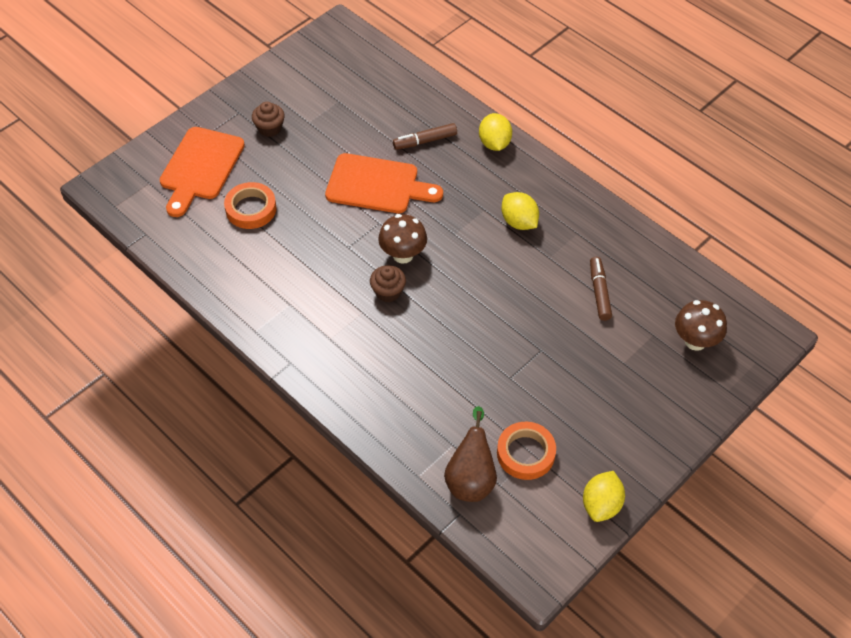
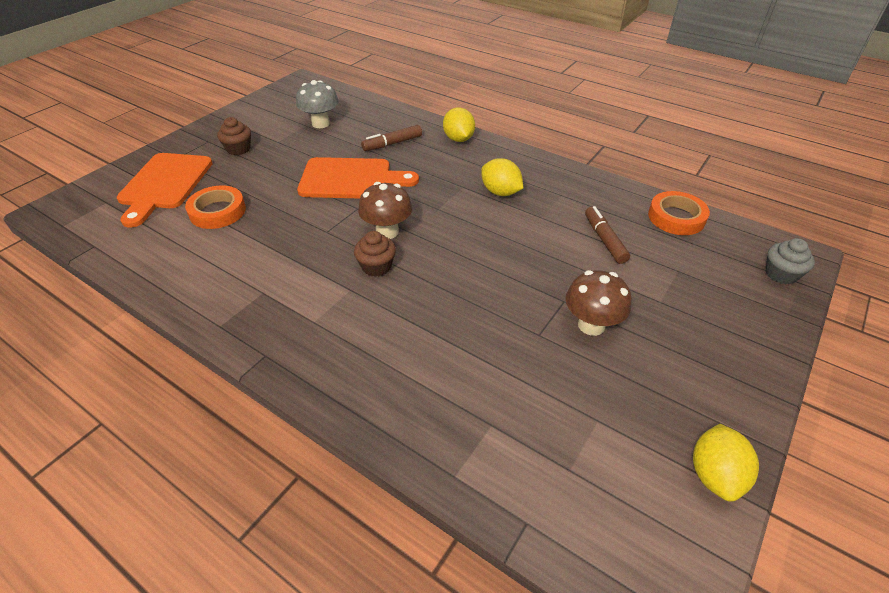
camera: 10 degrees left, 10 degrees down
brown pear [444,406,497,502] -> none
orange tape [497,422,556,480] -> orange tape moved to [648,191,710,235]
brown mushroom [675,300,727,351] -> brown mushroom moved to [566,270,632,336]
none -> grey mushroom [296,80,339,128]
none -> grey cupcake [765,238,815,285]

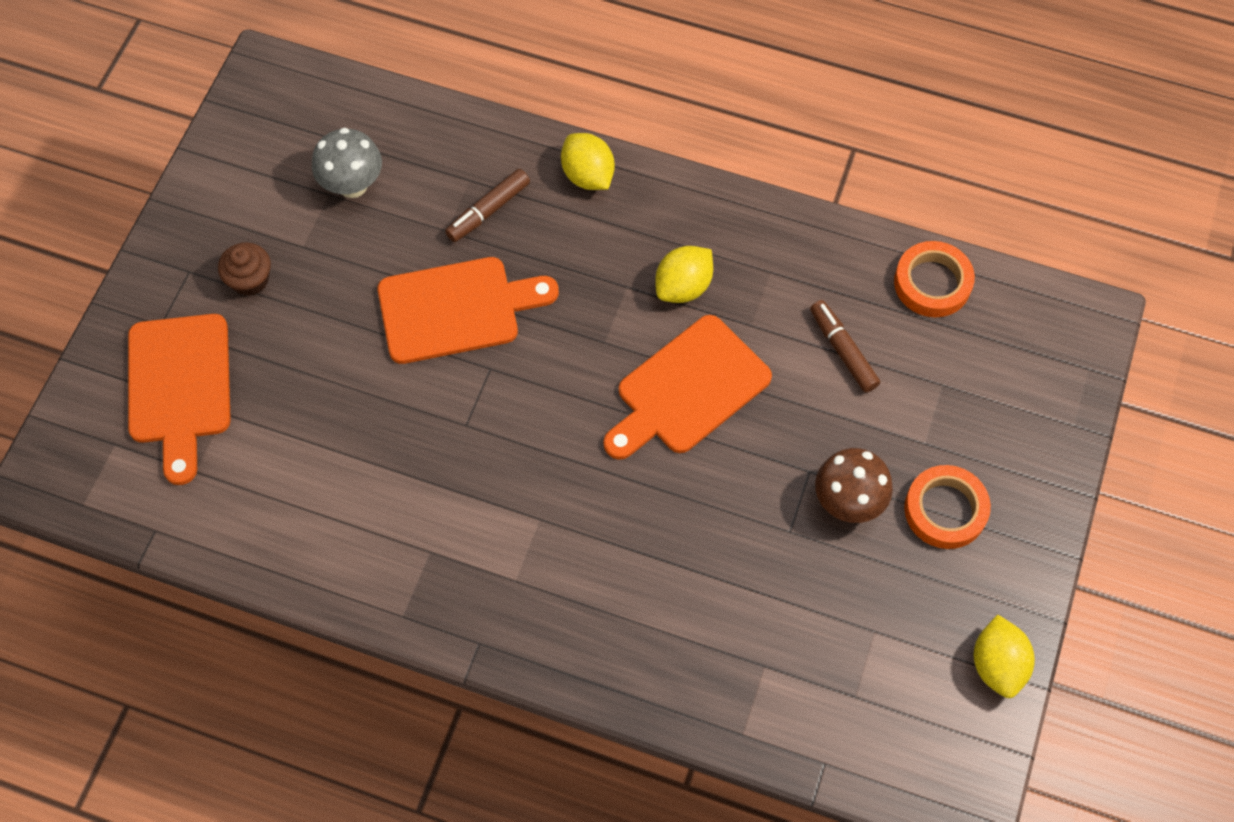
camera: 15 degrees left, 20 degrees up
orange tape [185,186,246,229] -> orange tape moved to [904,465,991,549]
brown cupcake [354,231,396,277] -> none
brown mushroom [358,182,412,239] -> none
yellow lemon [481,158,523,196] -> yellow lemon turned 75 degrees counterclockwise [655,246,713,303]
grey cupcake [765,238,815,285] -> none
none -> orange cutting board [604,315,772,460]

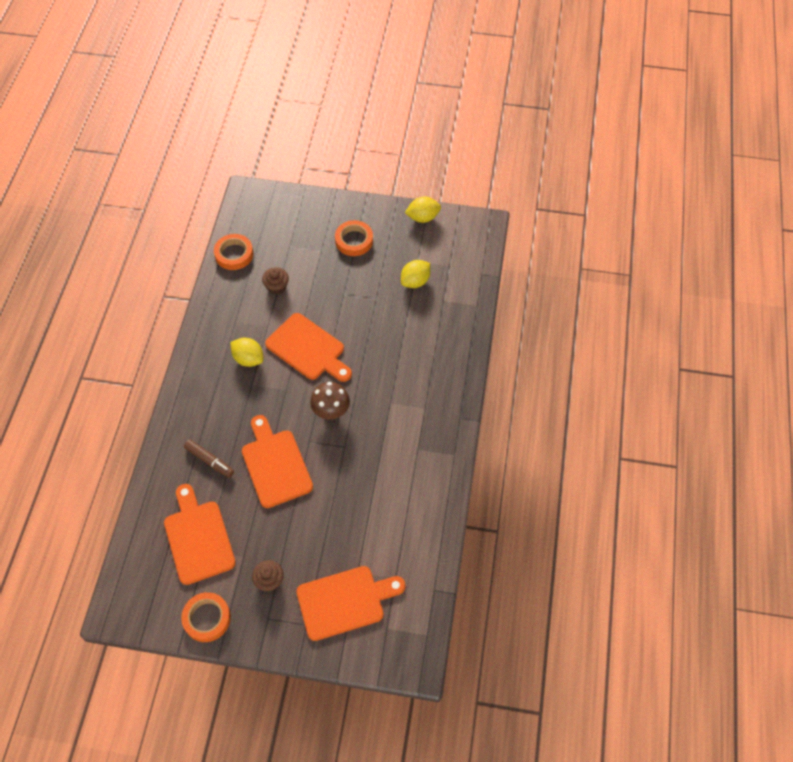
camera: 100 degrees left, 5 degrees down
grey mushroom [312,128,382,198] -> orange cutting board [164,484,236,585]
yellow lemon [561,133,615,190] -> yellow lemon moved to [401,260,431,288]
brown marker [810,300,880,392] -> brown cupcake [262,267,289,295]
brown mushroom [815,448,893,523] -> brown mushroom moved to [310,382,350,419]
none -> orange tape [181,592,231,642]

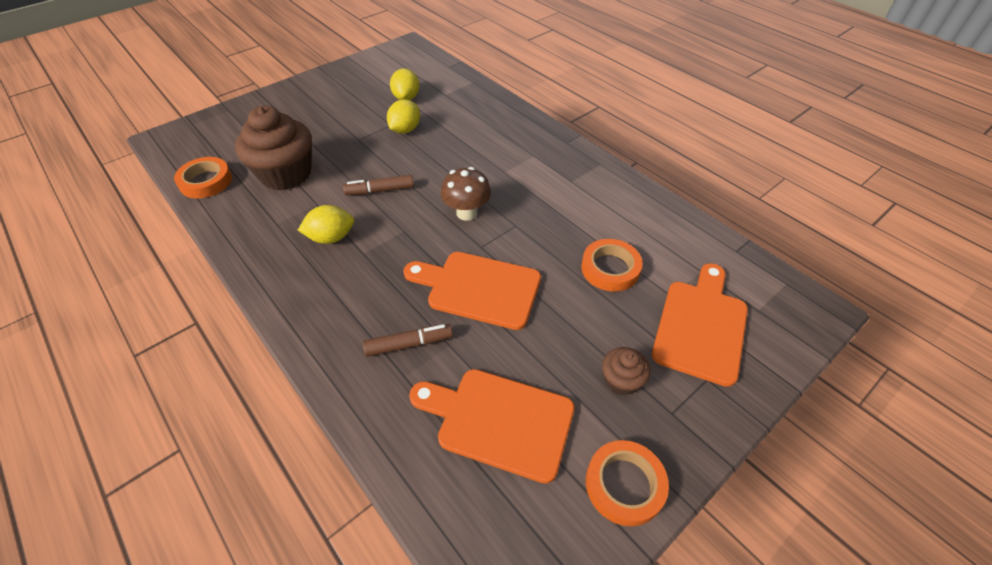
camera: 50 degrees left, 10 degrees down
brown cupcake [262,267,289,295] -> brown cupcake [235,106,312,190], size x2.10
orange cutting board [265,313,352,382] -> brown marker [343,175,414,195]
orange tape [335,220,373,256] -> orange tape moved to [581,239,643,292]
yellow lemon [405,197,441,223] -> yellow lemon moved to [387,99,420,134]

